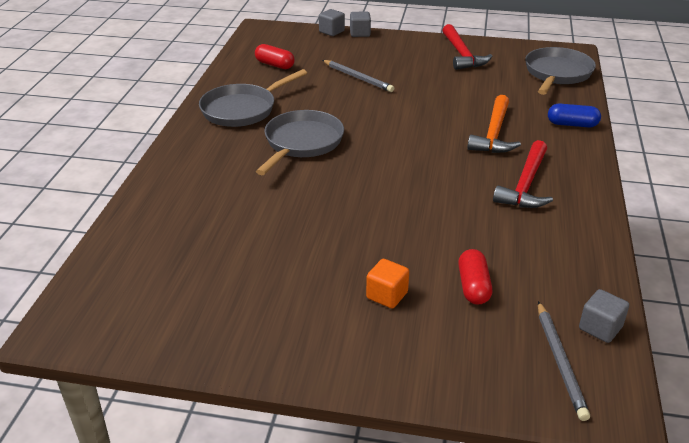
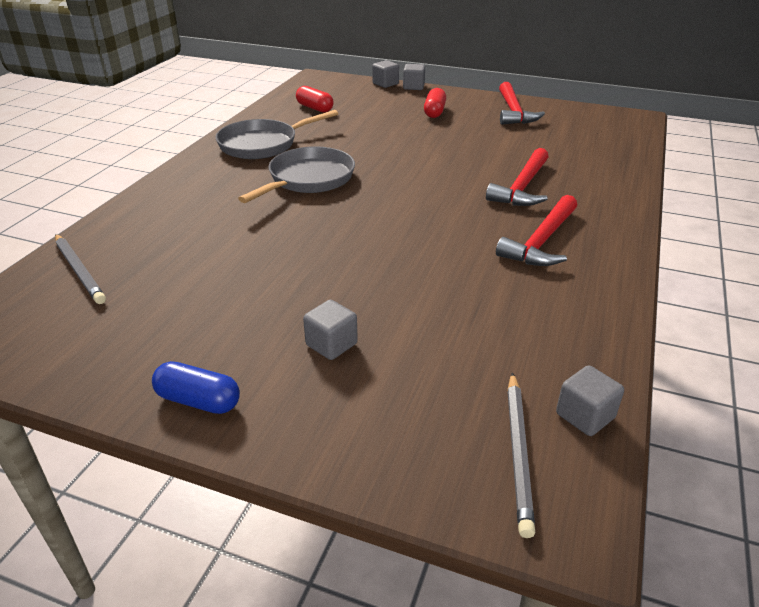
camera: 10 degrees right, 0 degrees up
grey pencil [322,60,394,92] -> grey pencil moved to [55,234,106,304]
orange cube [366,259,409,308] -> grey cube [303,300,358,360]
red capsule [458,249,492,305] -> red capsule moved to [424,88,446,118]
orange hammer [467,95,521,153] -> red hammer [486,148,549,206]
grey pan [525,47,596,95] -> none
blue capsule [548,104,601,128] -> blue capsule moved to [152,361,240,414]

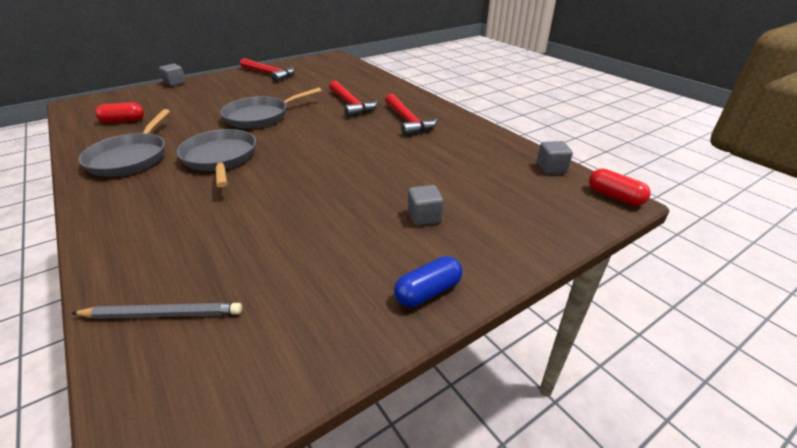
camera: 55 degrees left, 0 degrees up
grey cube [372,60,399,88] -> none
red capsule [424,88,446,118] -> red capsule moved to [589,169,651,206]
grey pencil [507,372,535,538] -> none
none -> grey pan [220,88,322,129]

